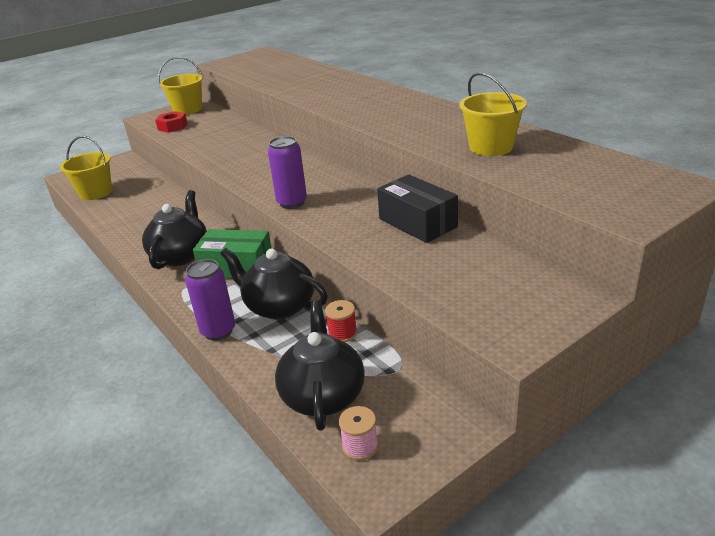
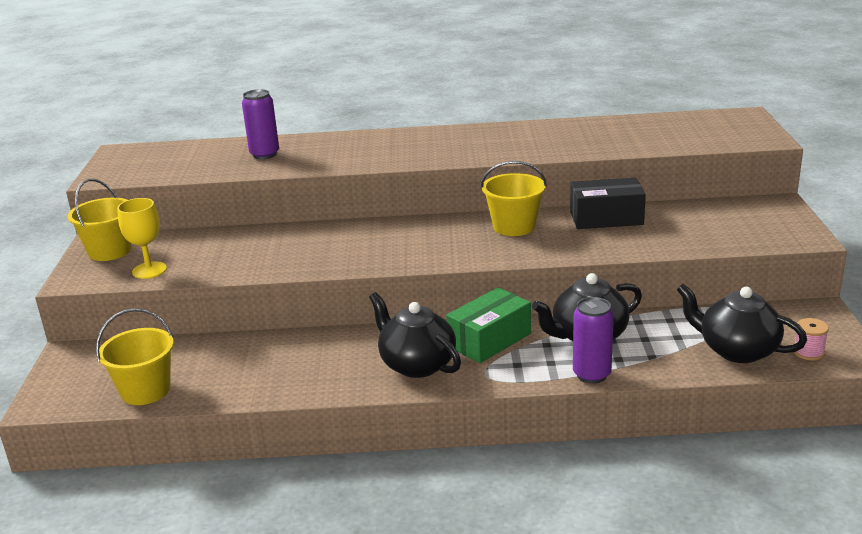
camera: 55 degrees left, 5 degrees down
red nut [155,111,188,133] -> yellow goblet [117,198,167,279]
purple can [268,136,307,209] -> purple can moved to [242,89,279,159]
red spool [325,300,357,342] -> none
yellow bucket [459,72,527,156] -> yellow bucket moved to [481,161,547,236]

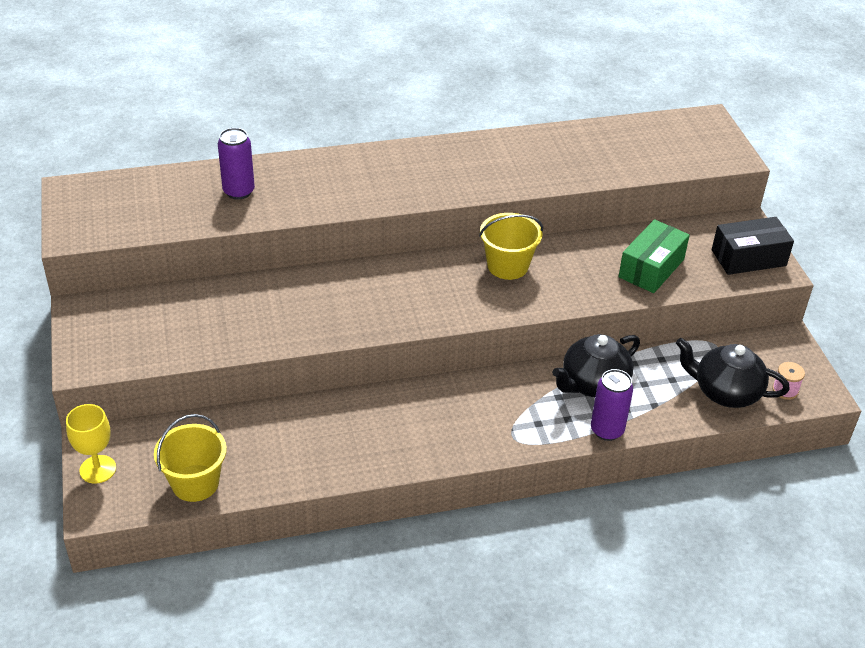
camera: 15 degrees left, 15 degrees up
yellow bucket [67,179,131,261] -> none
yellow goblet [117,198,167,279] -> yellow goblet moved to [66,404,116,484]
black teapot [369,292,461,378] -> none
green box [446,287,531,363] -> green box moved to [618,219,690,293]
black box [570,178,646,229] -> black box moved to [712,217,794,275]

